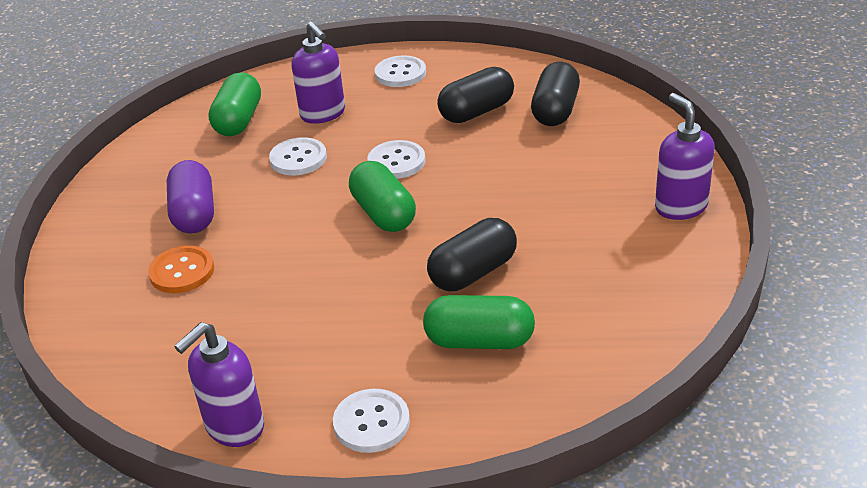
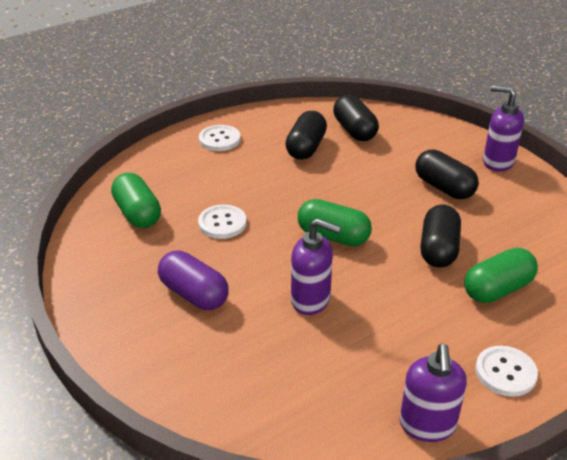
camera: 40 degrees left, 0 degrees up
orange button [148,246,214,293] -> none
purple soap dispenser [291,21,345,124] -> purple soap dispenser moved to [291,218,341,315]
white button [367,140,426,179] -> none
none -> black capsule [415,150,479,199]

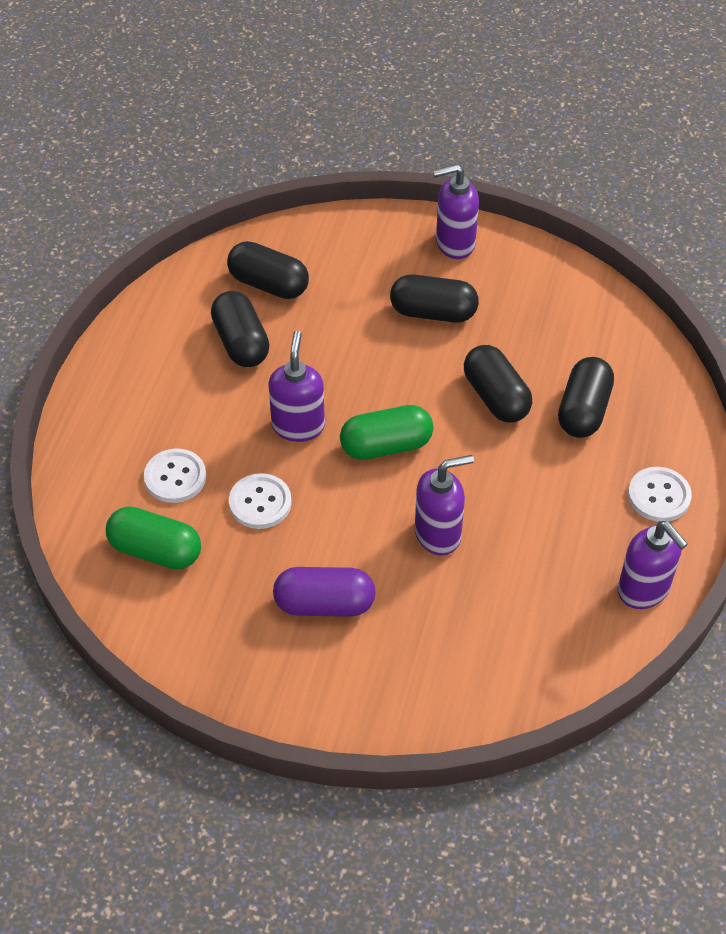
camera: 40 degrees left, 15 degrees up
white button [199,125,241,151] -> white button moved to [144,449,206,503]
green capsule [464,247,538,303] -> black capsule [558,357,614,438]
none -> purple soap dispenser [269,331,325,442]

